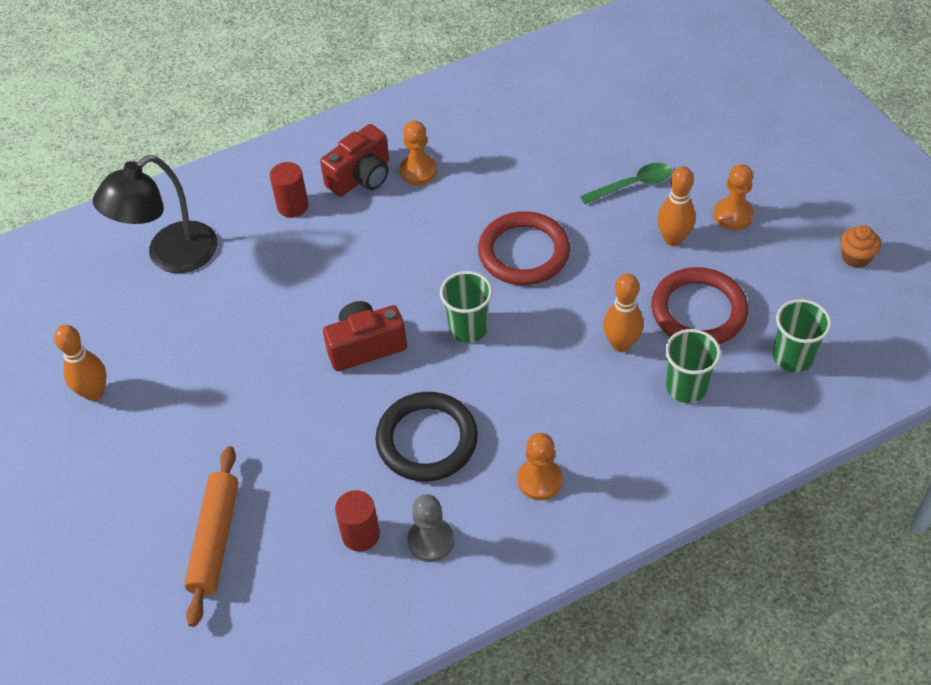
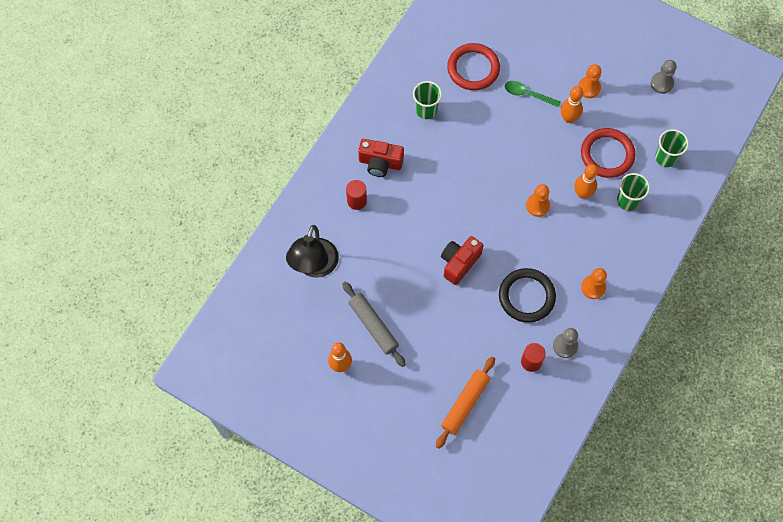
camera: 35 degrees left, 15 degrees up
orange rolling pin [184,446,239,627] -> orange rolling pin turned 60 degrees clockwise [436,357,495,449]
red camera [320,124,389,197] -> red camera turned 90 degrees clockwise [358,139,404,177]
orange pawn [400,121,437,185] -> orange pawn moved to [526,184,550,217]
green cup [440,271,493,343] -> green cup moved to [413,81,442,119]
red ring [478,211,570,285] -> red ring moved to [447,43,500,90]
green spoon [580,163,672,204] -> green spoon turned 105 degrees counterclockwise [505,81,561,108]
orange cupcake [840,225,881,268] -> grey pawn [651,60,677,94]
none -> grey rolling pin [342,282,406,367]

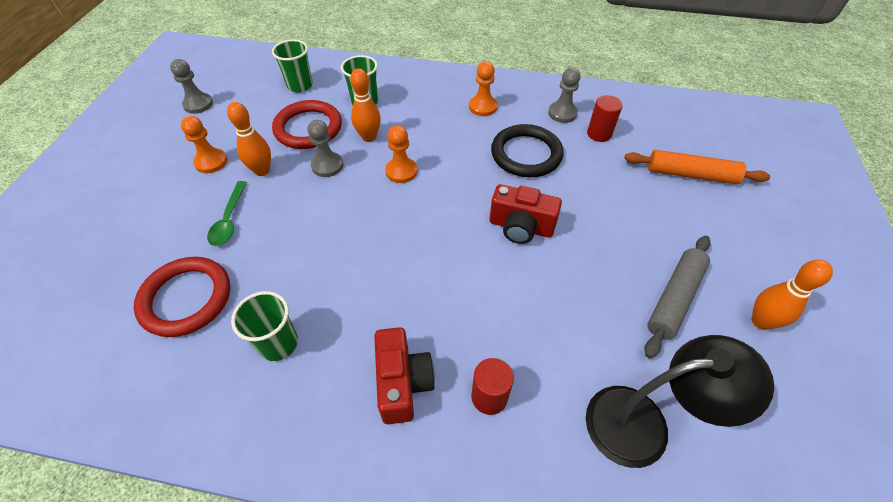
camera: 110 degrees left, 15 degrees down
none -> grey pawn [308,120,343,177]

